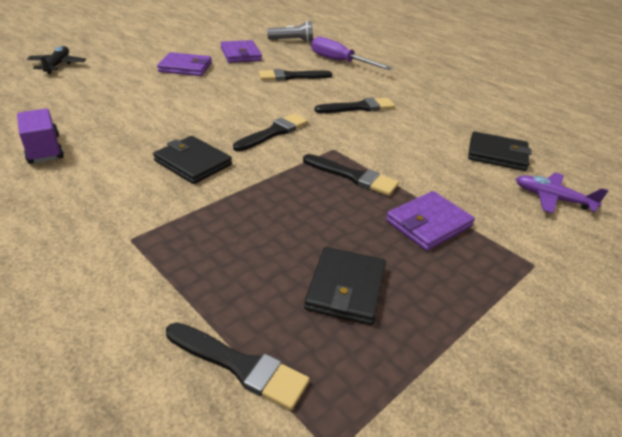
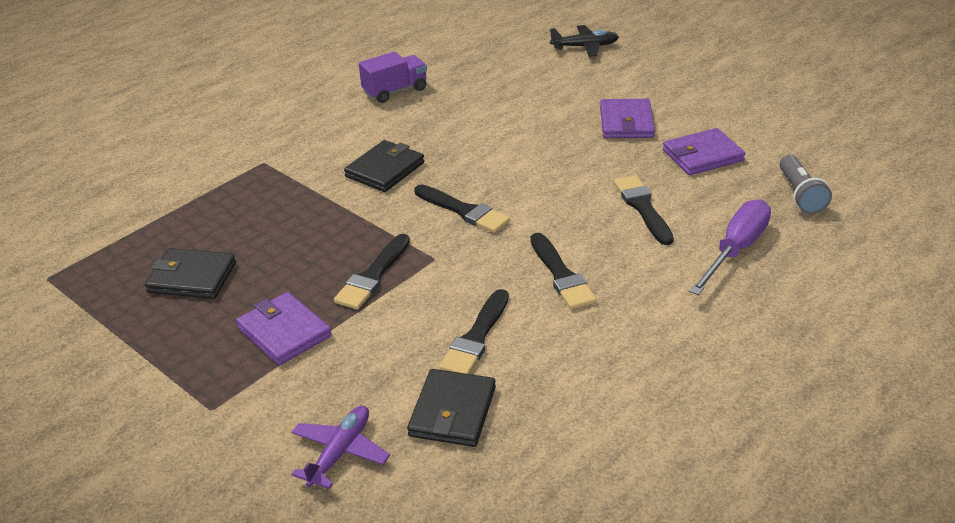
camera: 90 degrees right, 0 degrees up
black brush [166,322,310,410] -> black brush moved to [439,289,509,374]

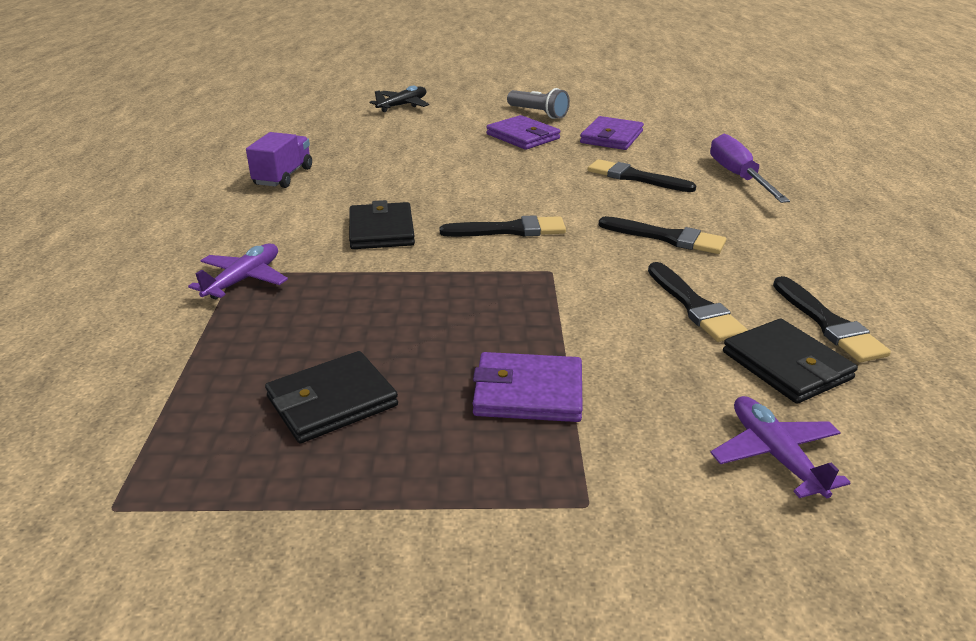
camera: 45 degrees left, 5 degrees down
black brush [334,234,410,310] -> black brush moved to [773,276,891,362]
grey flashlight [779,155,832,214] -> grey flashlight moved to [507,88,570,119]
none -> purple plane [188,244,288,299]

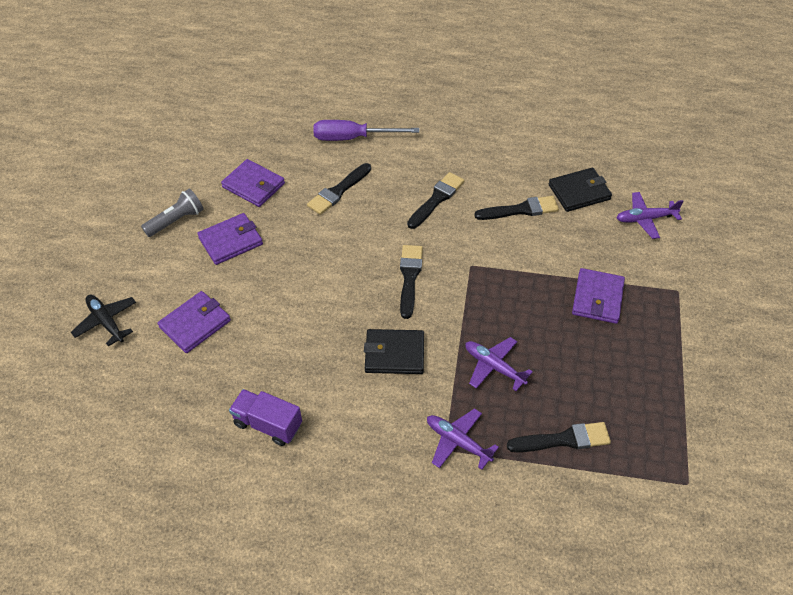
camera: 80 degrees left, 20 degrees up
black wallet [265,351,398,443] -> none
black brush [773,276,891,362] -> black brush moved to [507,422,611,452]
none -> purple wallet [157,291,231,353]
none -> purple plane [465,337,533,391]

